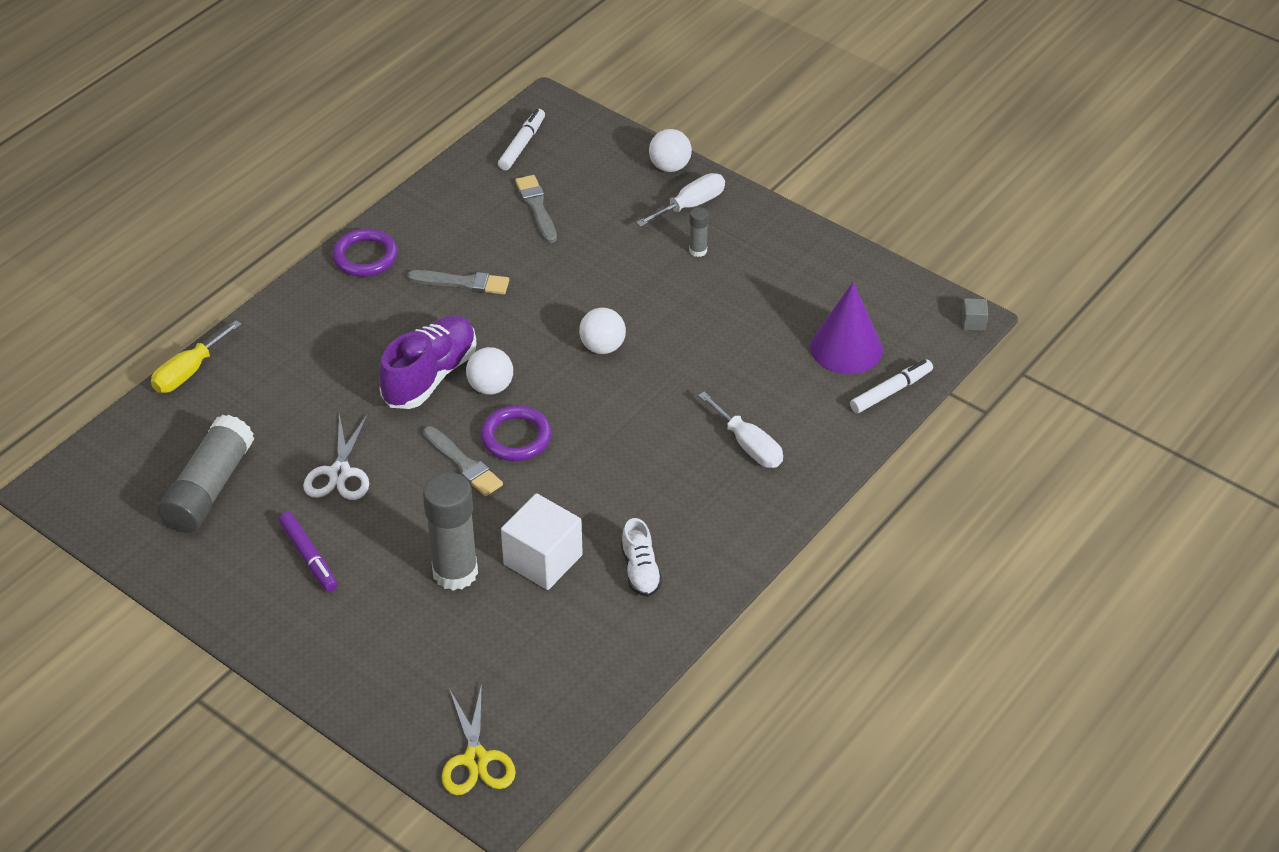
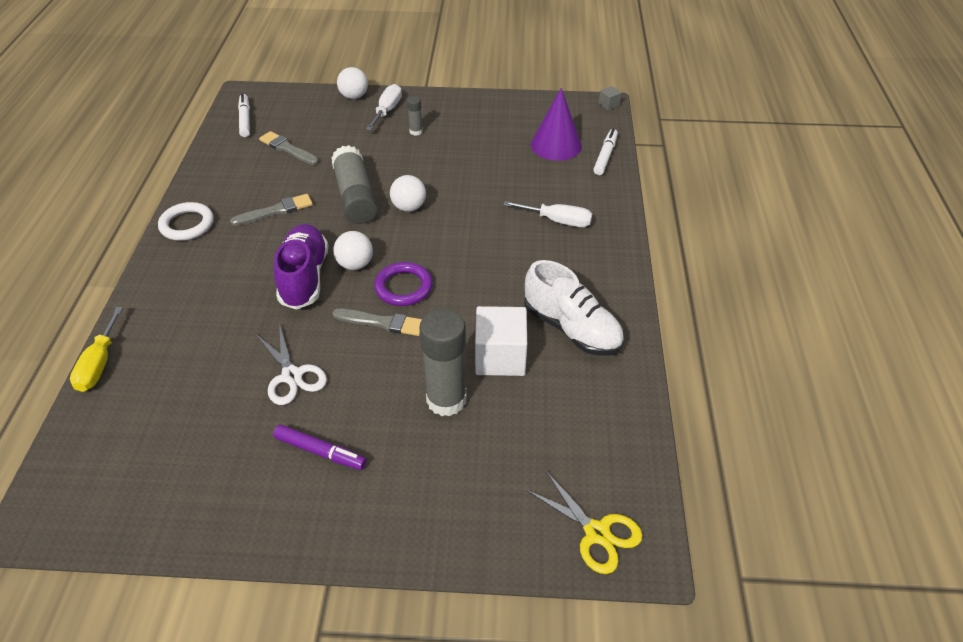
camera: 35 degrees left, 0 degrees up
grey glue stick [158,415,254,533] -> grey glue stick moved to [331,145,378,224]
purple ring [332,229,398,277] -> white ring [158,202,213,241]
white shoe [621,518,662,597] -> white shoe [524,260,624,356], size x1.78

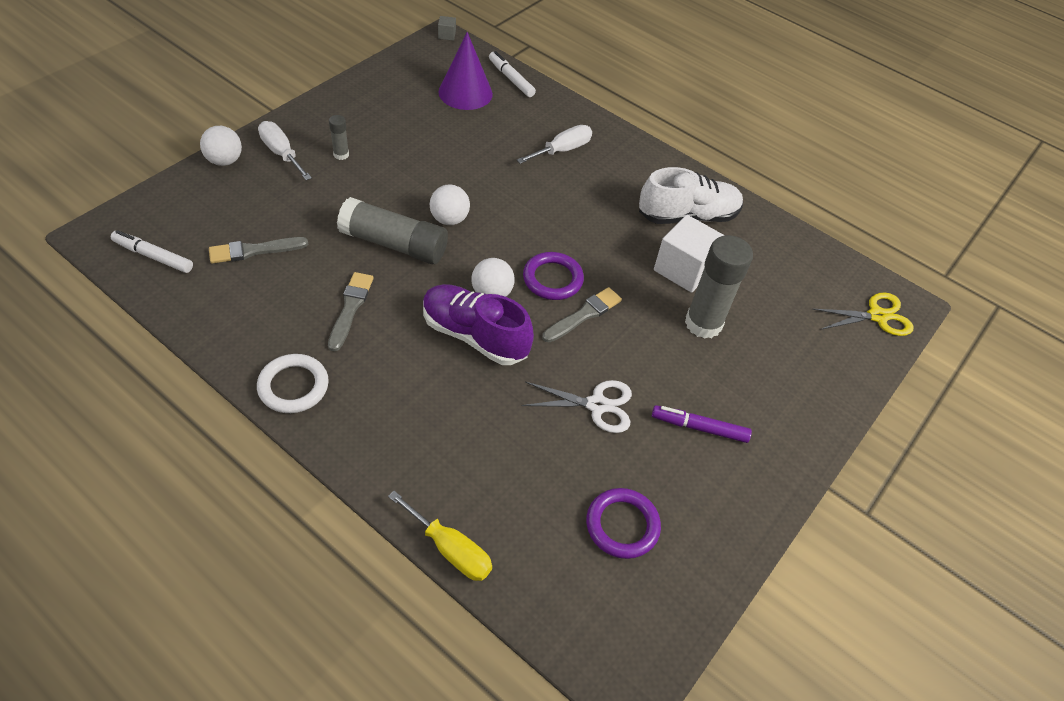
camera: 60 degrees left, 5 degrees up
purple marker [273,424,367,470] -> purple marker turned 135 degrees counterclockwise [652,405,752,443]
none -> purple ring [586,488,661,559]

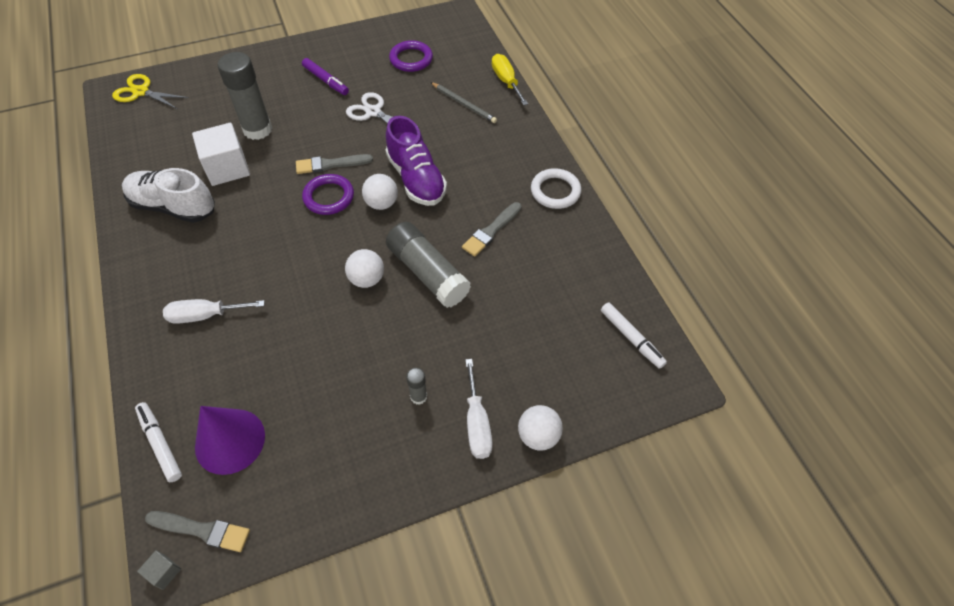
camera: 145 degrees left, 5 degrees up
grey brush [209,237,308,264] -> grey brush moved to [145,511,250,552]
white marker [489,51,536,97] -> white marker turned 150 degrees clockwise [135,402,182,482]
none -> grey pencil [431,82,497,123]

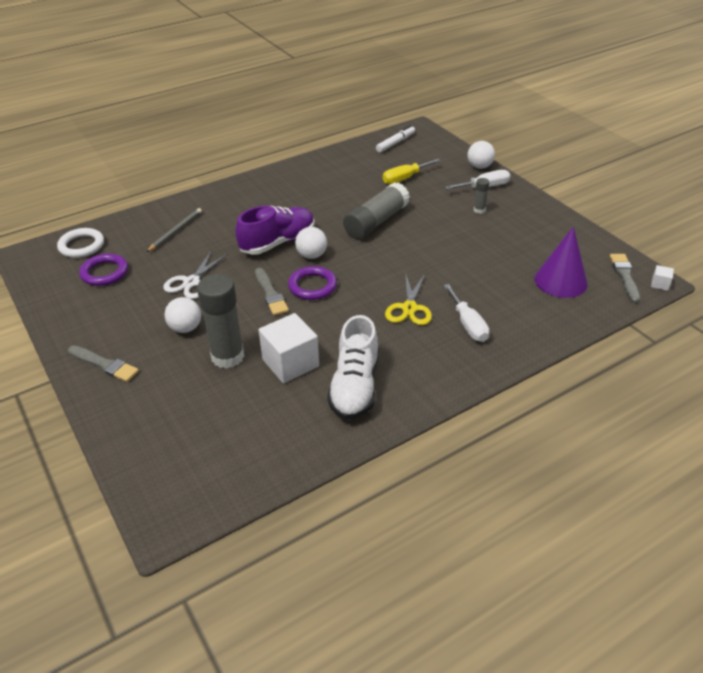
camera: 100 degrees left, 15 degrees down
yellow scissors [112,74,189,109] -> yellow scissors moved to [385,272,432,325]
white marker [135,402,182,482] -> none
grey cube [137,550,181,590] -> white cube [651,265,674,291]
purple marker [302,58,349,95] -> none
white ball [345,249,384,288] -> white ball moved to [164,297,201,333]
grey brush [462,202,522,257] -> grey brush moved to [68,345,139,382]
yellow screwdriver [492,54,528,106] -> yellow screwdriver moved to [383,159,441,184]
white ring [531,168,581,209] -> white ring moved to [57,228,104,258]

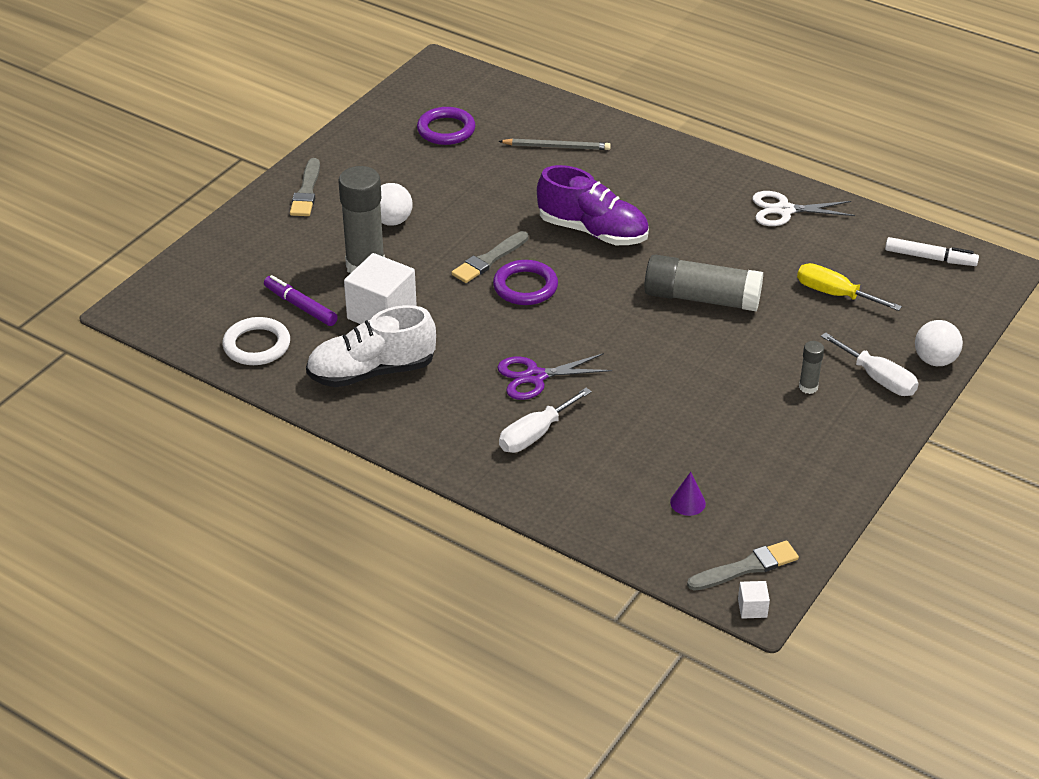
camera: 65 degrees right, 0 degrees up
white ring [57,228,104,258] -> white ring moved to [223,317,290,365]
white scissors [163,250,228,299] -> white scissors moved to [752,191,855,226]
white ball [295,227,327,259] -> none
yellow scissors [385,272,432,325] -> purple scissors [497,353,612,400]
purple cone [534,227,588,298] -> purple cone [670,472,706,516], size x0.45
none -> purple marker [264,275,338,326]

